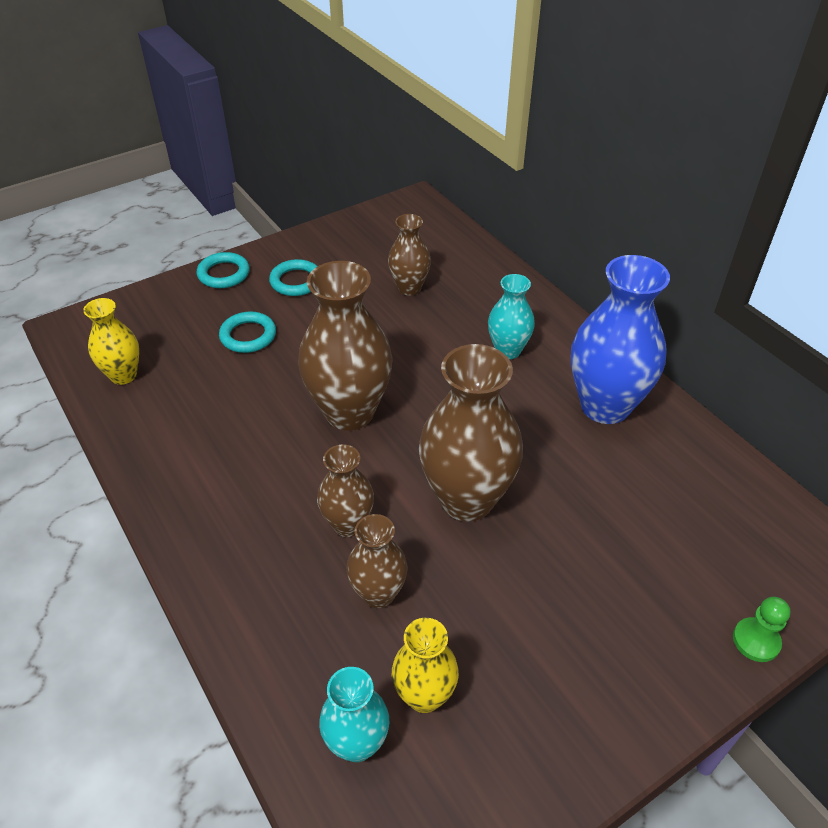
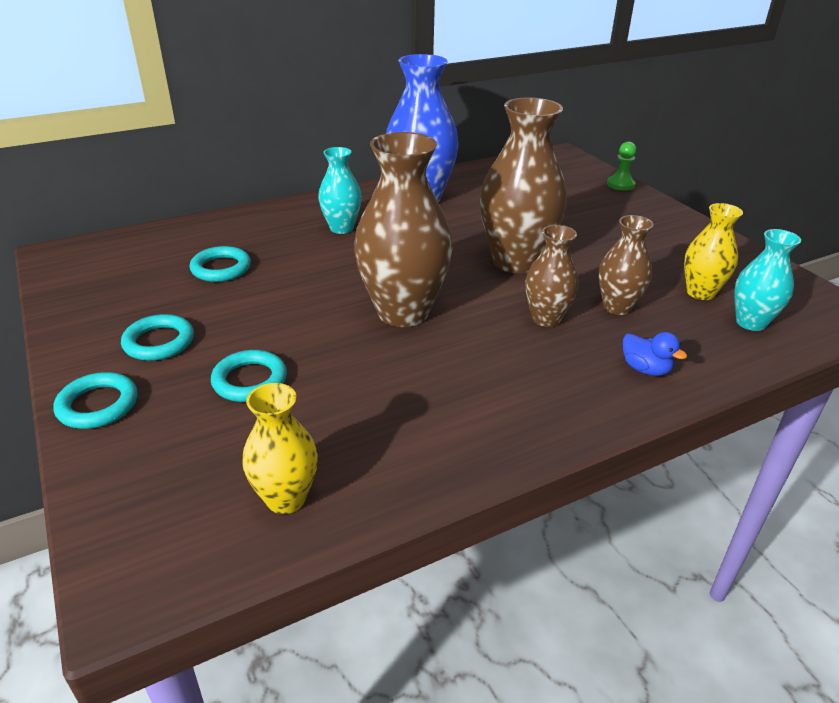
camera: 85 degrees left, 10 degrees down
brown vase [388,214,431,296] -> turquoise ring [189,246,251,282]
none -> blue duck [623,332,687,376]

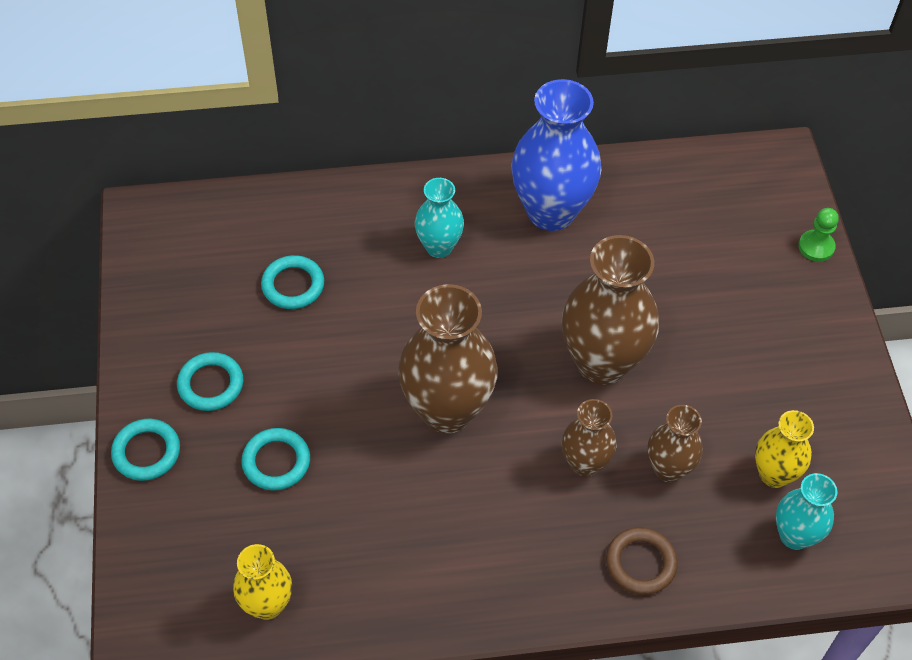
camera: 20 degrees right, 20 degrees up
blue duck [623,332,687,376] -> brown ring [606,527,678,595]

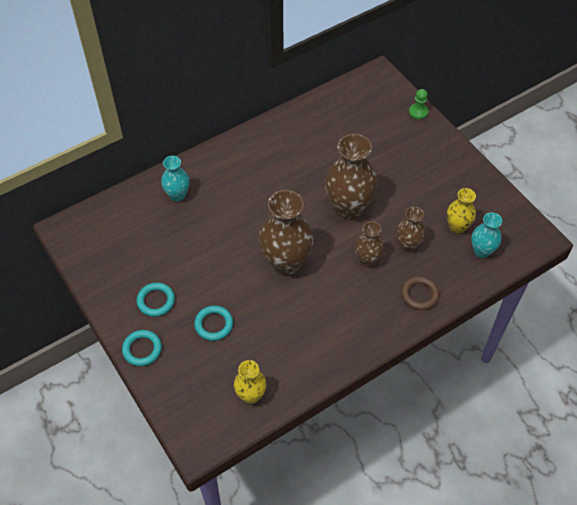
camera: 25 degrees left, 0 degrees up
turquoise ring [261,255,324,309] -> none
turquoise vase [415,178,464,258] -> turquoise vase moved to [161,156,189,201]
blue vase [511,79,601,231] -> none

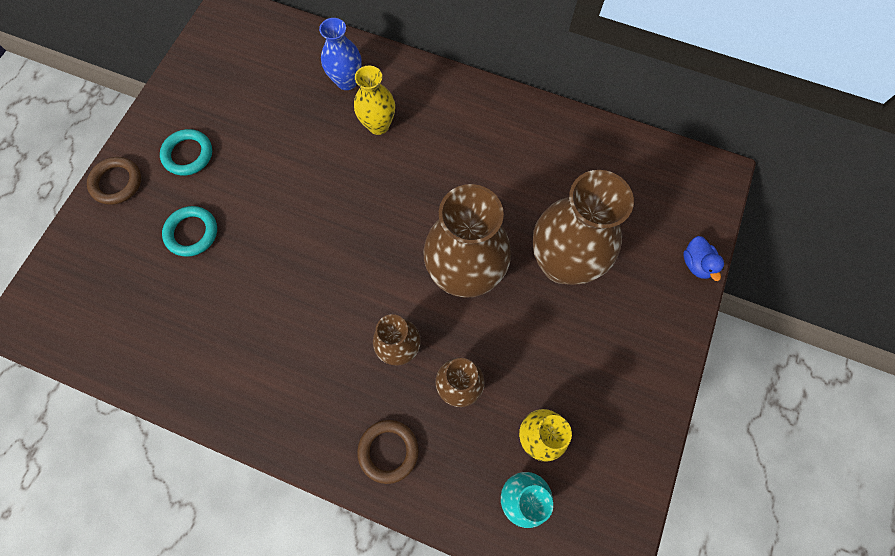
camera: 55 degrees right, 15 degrees up
turquoise ring [122,330,162,366] -> brown ring [87,157,141,205]
turquoise vase [161,156,189,201] -> blue vase [319,18,362,90]
yellow vase [234,360,266,404] -> yellow vase moved to [354,66,395,135]
brown vase [258,190,313,275] -> brown vase moved to [533,170,634,285]
green pawn [409,89,428,119] -> blue duck [683,236,724,281]

